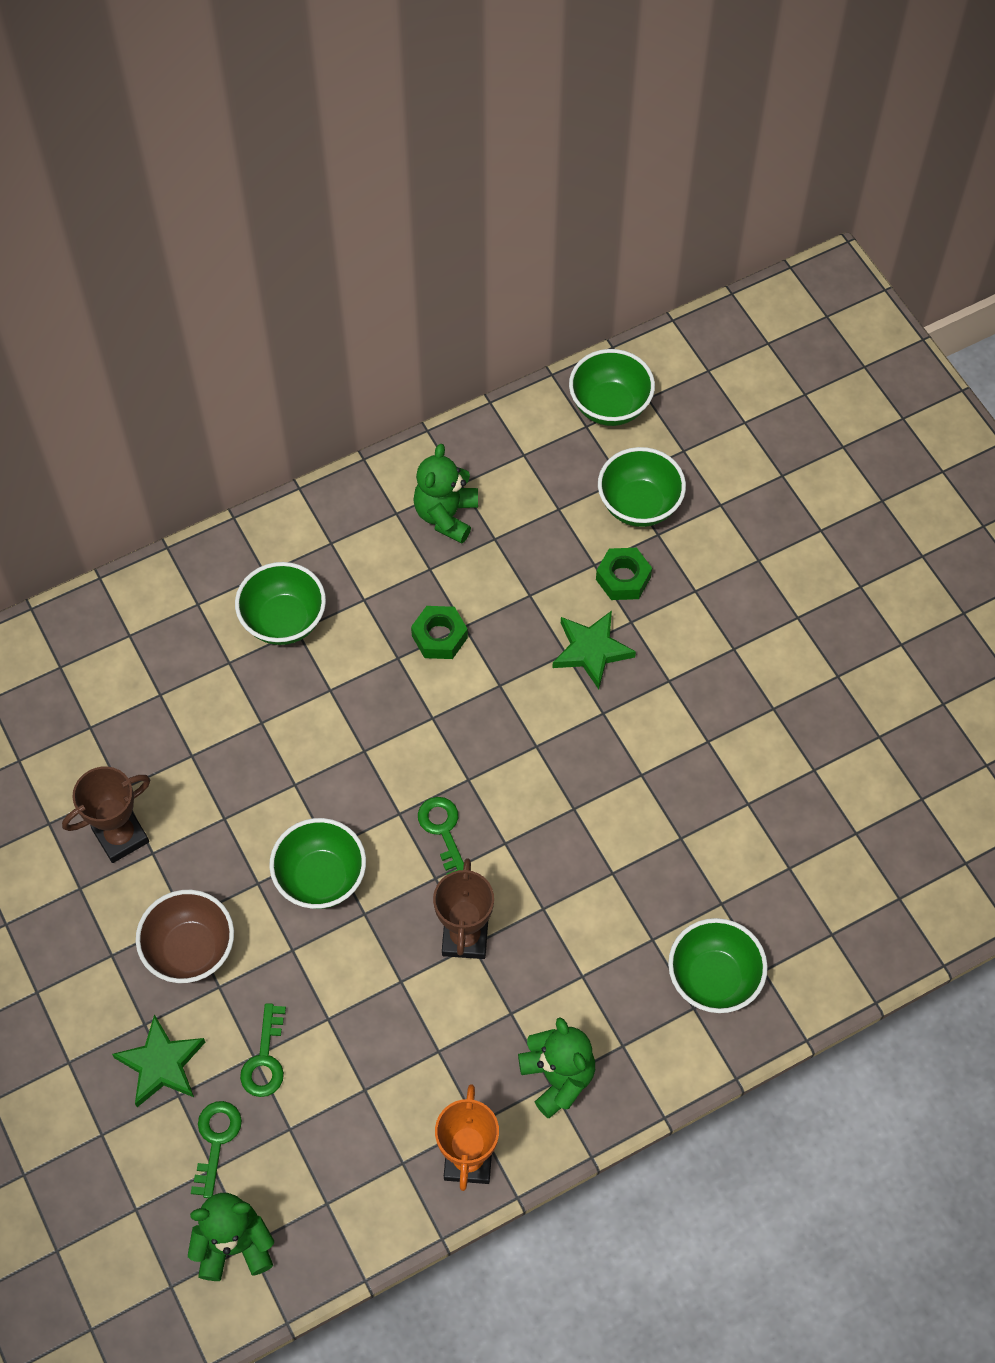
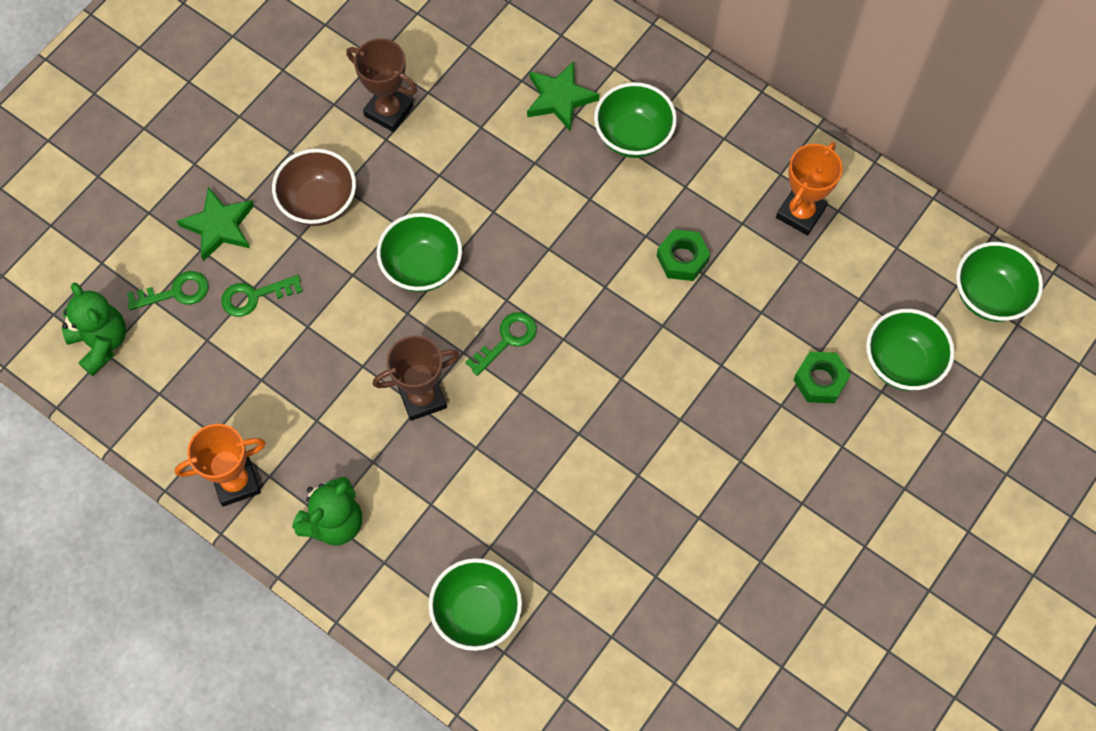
camera: 65 degrees right, 5 degrees up
green teddy bear [413,444,478,543] -> orange trophy [776,142,843,235]
green star [552,611,636,689] -> green star moved to [527,61,599,132]

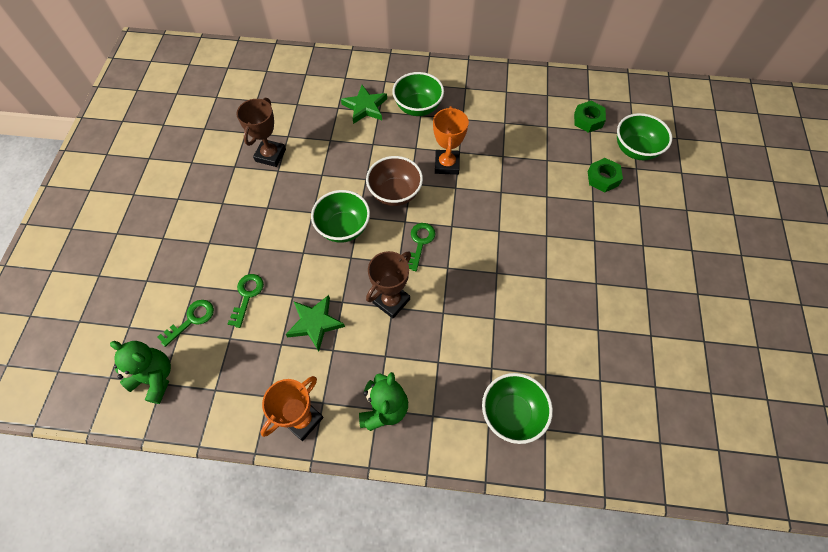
camera: 30 degrees left, 5 degrees down
green star [177,187,254,261] -> green star moved to [286,295,345,351]
green key [221,275,302,317] -> green key turned 150 degrees clockwise [228,274,264,328]
brown bowl [272,149,356,226] -> brown bowl moved to [366,156,423,206]
brown trophy [346,38,417,132] -> brown trophy turned 75 degrees counterclockwise [236,98,286,167]
green nut [657,229,710,281] -> green nut moved to [574,101,606,133]
orange trophy [776,142,843,235] -> orange trophy moved to [433,106,469,175]
green bowl [956,242,1043,322] -> none

